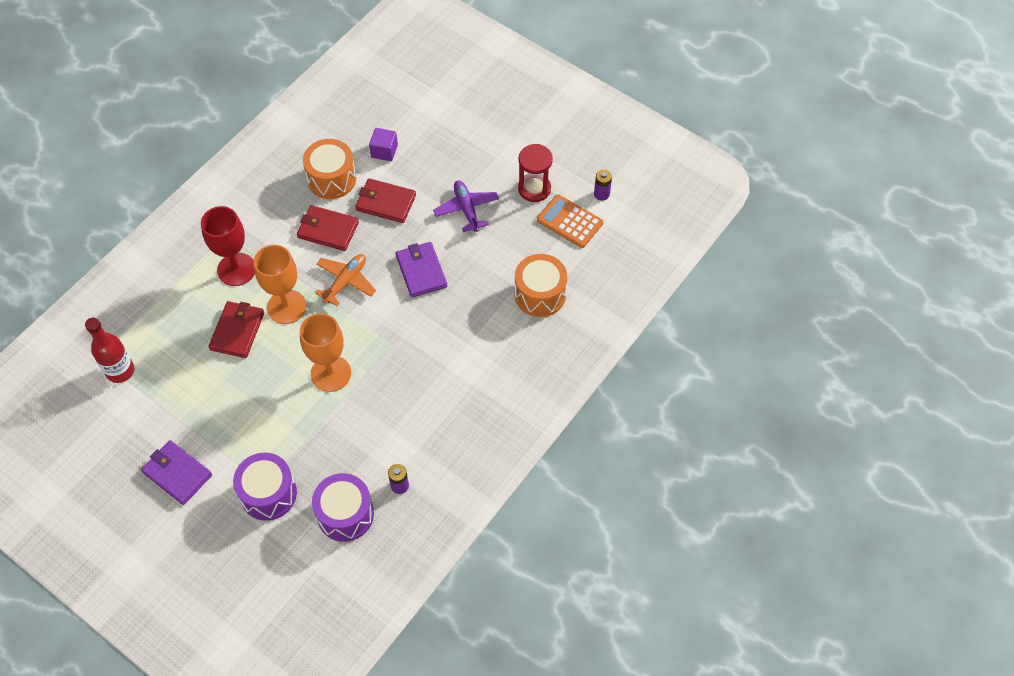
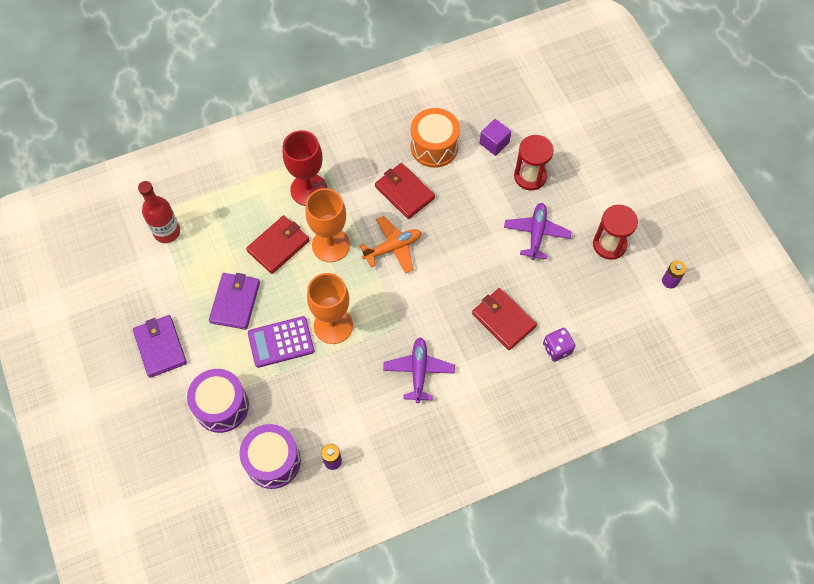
camera: 30 degrees right, 5 degrees up
red wallet [355,178,416,223] -> red wallet moved to [472,288,537,350]
purple wallet [396,242,447,298] -> purple wallet moved to [209,273,260,330]
orange drum [515,254,567,317] -> purple dice [543,328,575,362]
orange calculator [537,195,603,248] -> none
none -> purple calculator [248,316,314,368]
none -> purple plane [383,337,455,403]
none -> red hourglass [514,135,554,190]

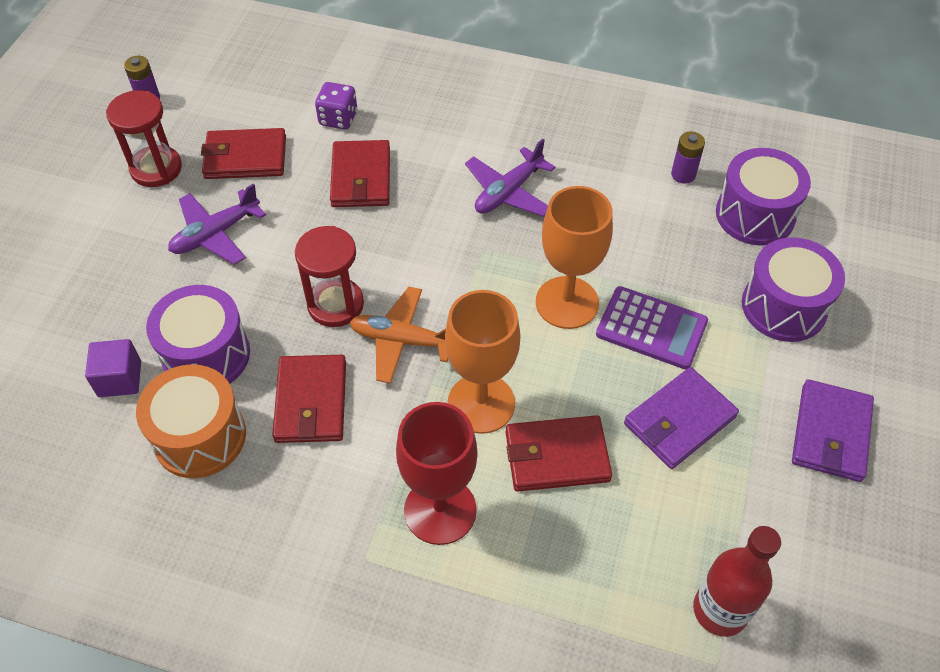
camera: 140 degrees left, 10 degrees down
red hourglass [514,135,554,190] -> red hourglass moved to [295,226,364,327]
none -> purple drum [146,285,250,384]
none -> red wallet [201,128,286,179]

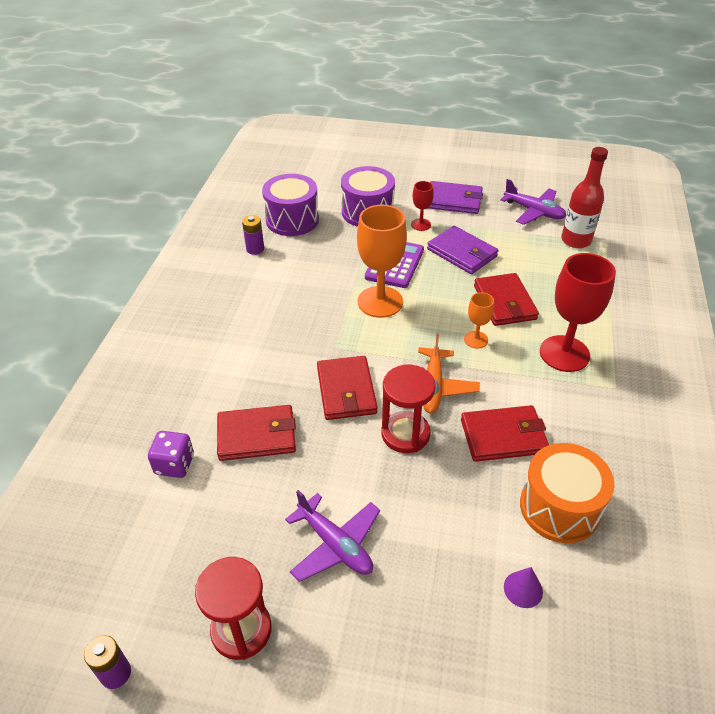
camera: 95 degrees left, 10 degrees down
purple cube [85,339,141,397] -> purple cone [504,567,543,608]
purple drum [146,285,250,384] -> none
red wallet [201,128,286,179] -> red wallet moved to [317,356,378,420]
orange goblet [445,290,521,434] -> orange goblet [464,292,494,348], size x0.50
purple plane [465,139,555,217] -> purple plane moved to [500,179,566,225]
none -> red goblet [411,181,434,231]

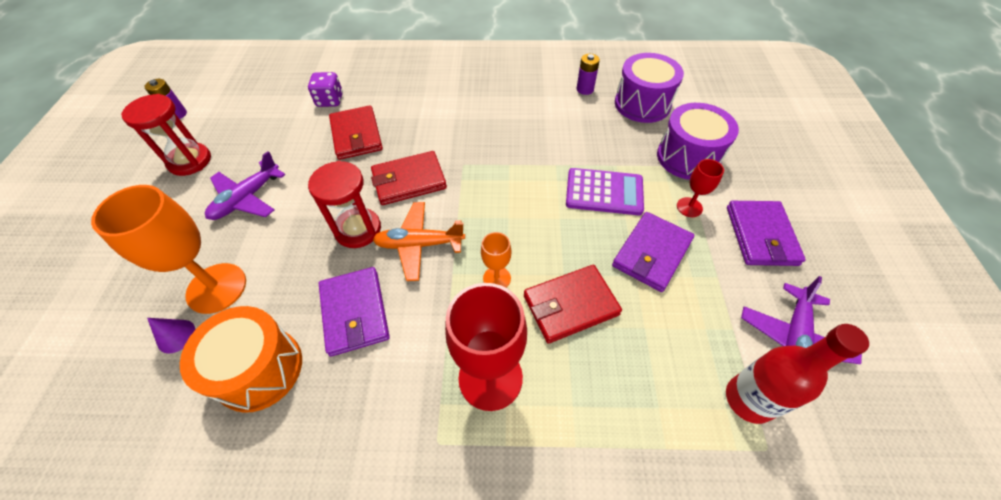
camera: 80 degrees right, 10 degrees up
orange goblet [357,205,407,318] -> orange goblet moved to [91,185,246,314]
red wallet [461,405,549,462] -> purple wallet [318,267,390,357]

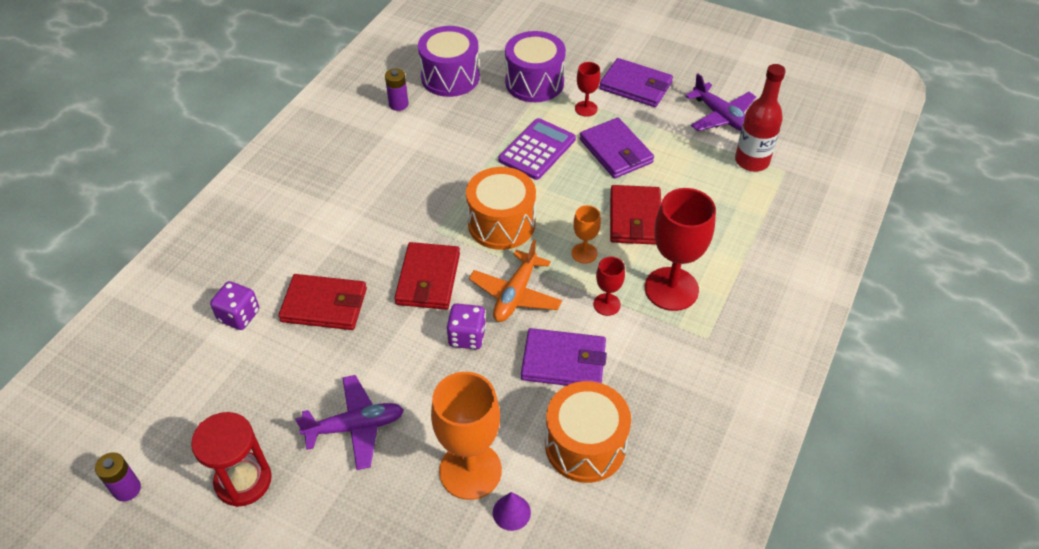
camera: 65 degrees left, 5 degrees down
purple plane [205,151,286,220] -> purple plane turned 75 degrees counterclockwise [295,375,404,470]
red hourglass [308,161,381,248] -> purple dice [446,304,486,349]
none -> orange drum [466,167,536,250]
none -> red goblet [593,257,625,316]

